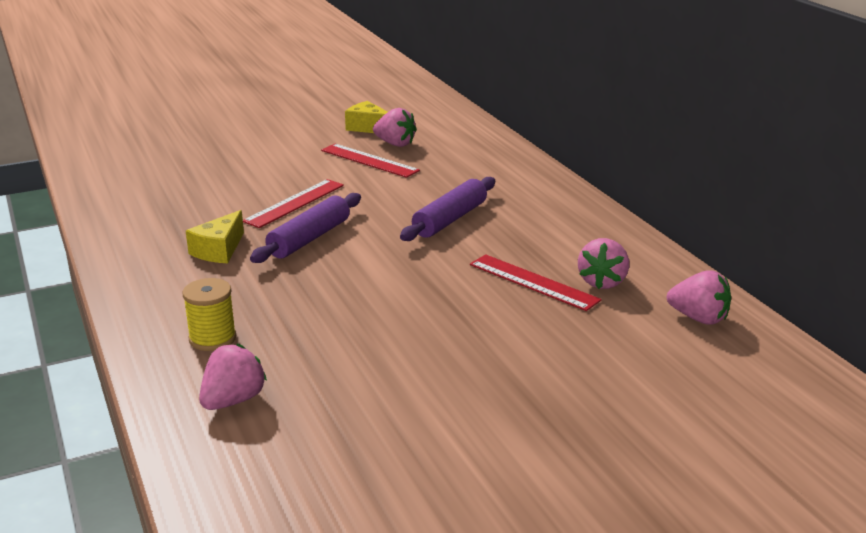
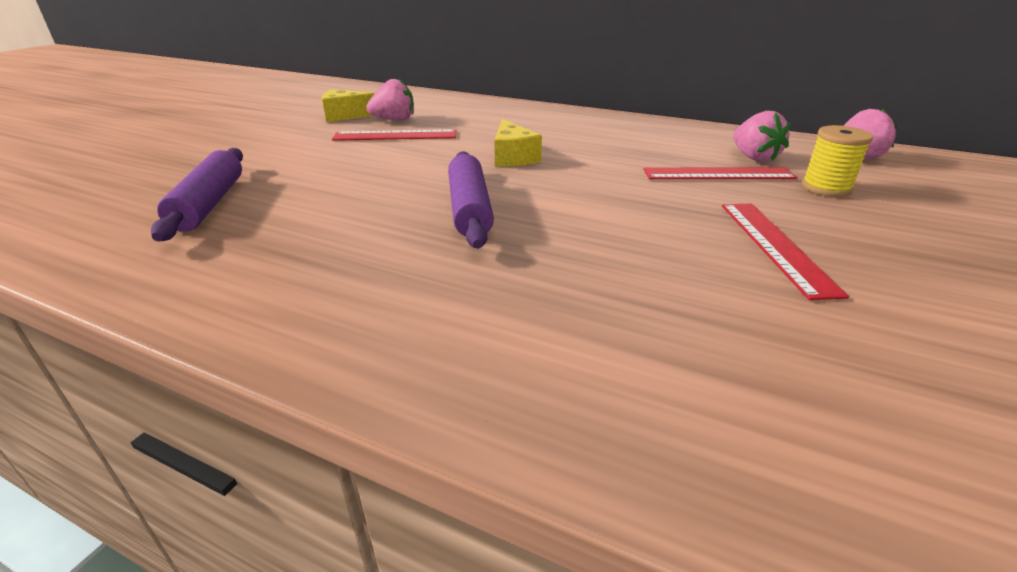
camera: 40 degrees left, 5 degrees up
yellow spool [182,278,236,351] -> yellow spool moved to [802,125,873,197]
yellow cheese [186,210,244,263] -> yellow cheese moved to [494,119,542,167]
pink strawberry [199,344,267,410] -> none
red ruler [243,179,344,228] -> red ruler moved to [722,204,849,300]
purple rolling pin [400,177,495,241] -> purple rolling pin moved to [151,148,243,241]

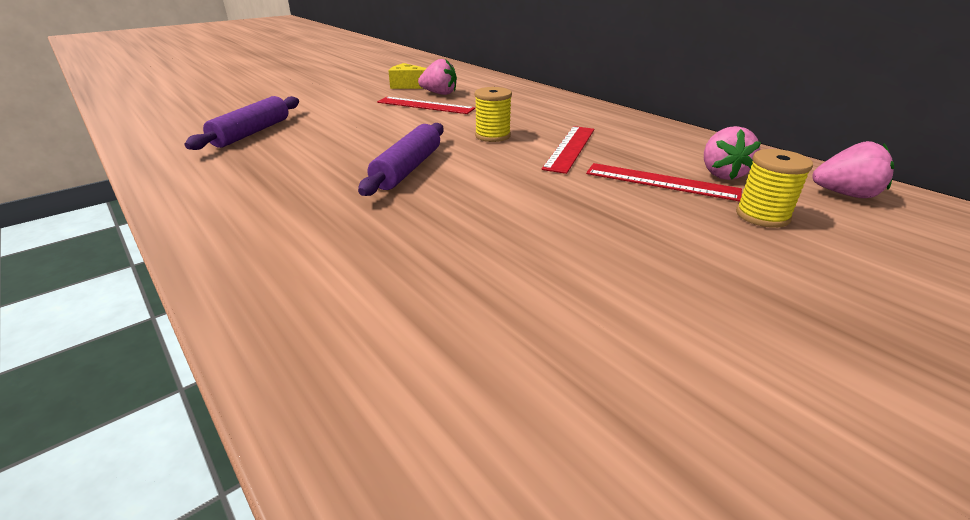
camera: 25 degrees right, 0 degrees up
yellow cheese [494,119,542,167] -> yellow spool [475,87,512,142]
red ruler [722,204,849,300] -> red ruler moved to [542,126,594,174]

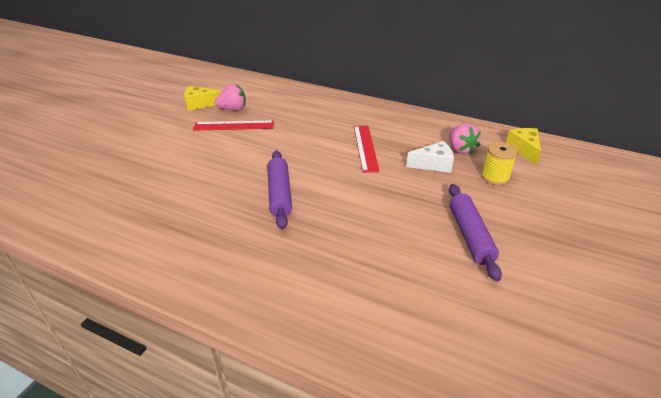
camera: 25 degrees left, 5 degrees up
purple rolling pin [185,96,299,150] -> purple rolling pin moved to [449,184,502,281]
yellow spool [475,87,512,142] -> none
red ruler [586,163,742,202] -> white cheese [406,141,454,173]
pink strawberry [812,141,894,198] -> yellow cheese [506,128,541,165]

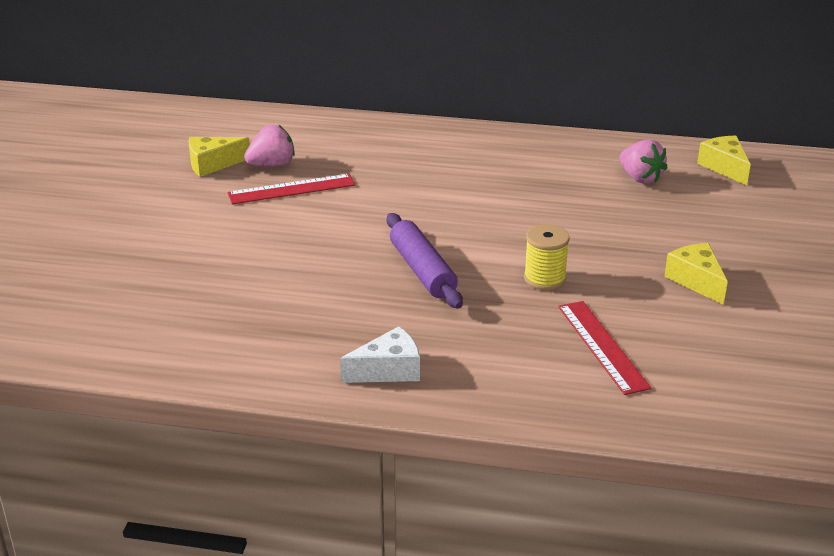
camera: 15 degrees left, 5 degrees down
red ruler [354,126,380,173] -> red ruler moved to [558,301,651,395]
white cheese [406,141,454,173] -> white cheese moved to [340,326,420,383]
purple rolling pin [449,184,502,281] -> yellow cheese [664,243,728,305]
yellow spool [481,142,518,186] -> yellow spool moved to [524,224,570,290]

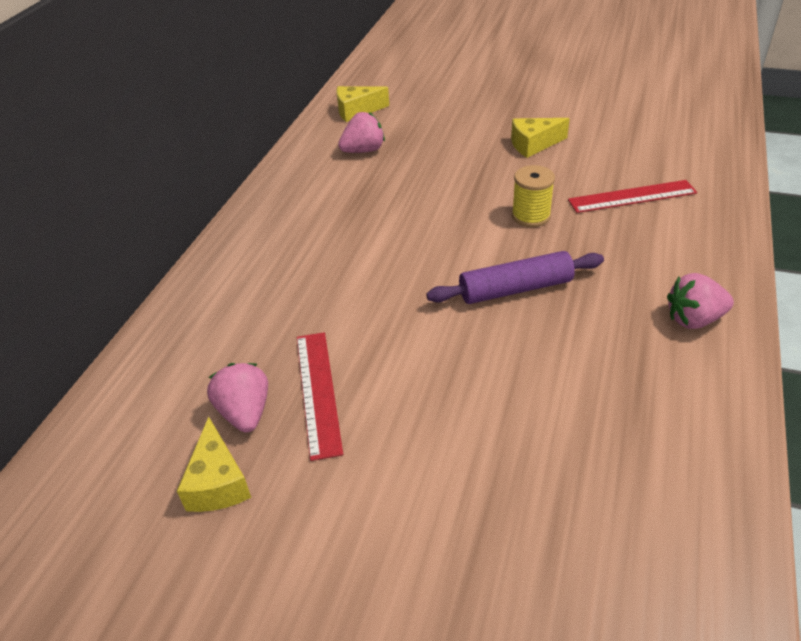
camera: 80 degrees left, 10 degrees up
white cheese [340,326,420,383] -> pink strawberry [667,273,734,329]

